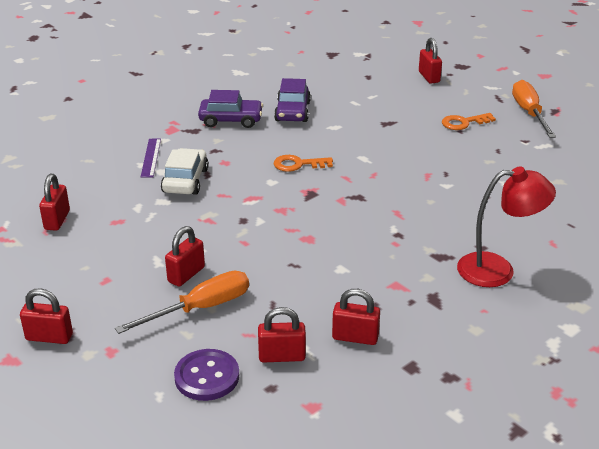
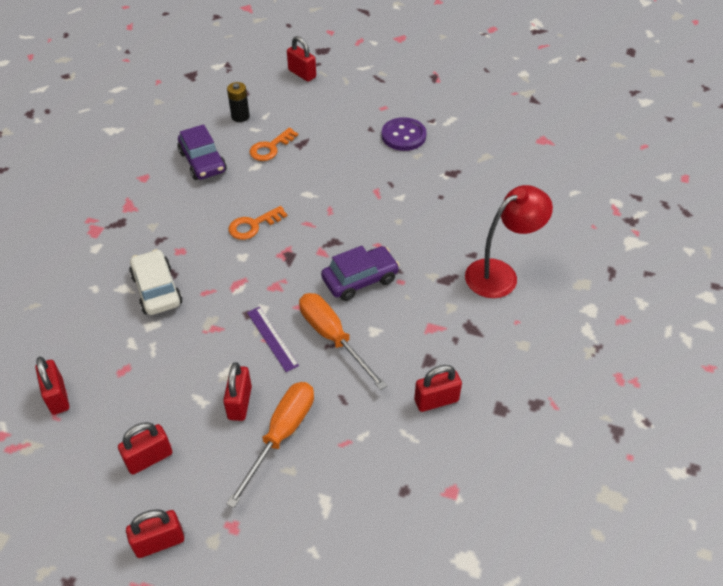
camera: 30 degrees left, 15 degrees up
purple ruler [141,139,161,178] -> purple ruler moved to [247,307,299,372]
purple button [174,349,239,401] -> purple button moved to [382,117,427,151]
purple car [198,90,263,128] -> purple car moved to [321,246,400,301]
red padlock [258,307,306,362] -> red padlock moved to [118,422,172,475]
orange key [442,113,496,130] -> orange key moved to [249,128,298,161]
orange screwdriver [512,80,556,138] -> orange screwdriver moved to [299,293,387,390]
none -> black battery [227,82,250,122]

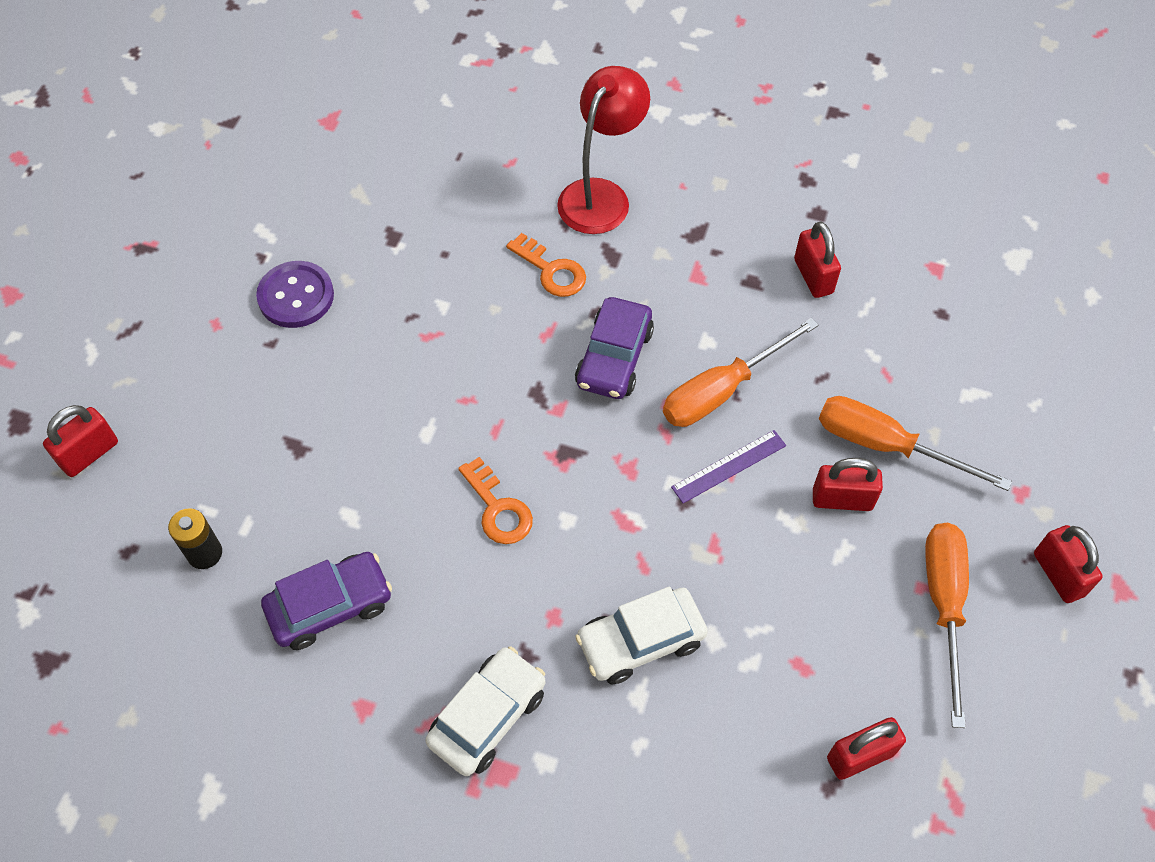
camera: 90 degrees left, 10 degrees up
red padlock [118,422,172,475] -> orange screwdriver [925,523,969,728]
orange key [249,128,298,161] -> orange key moved to [506,233,586,297]
purple car [321,246,400,301] -> purple car turned 135 degrees counterclockwise [575,297,654,399]
red lamp [465,185,553,298] -> red lamp turned 60 degrees clockwise [557,66,650,234]
none -> white car [426,646,545,776]

